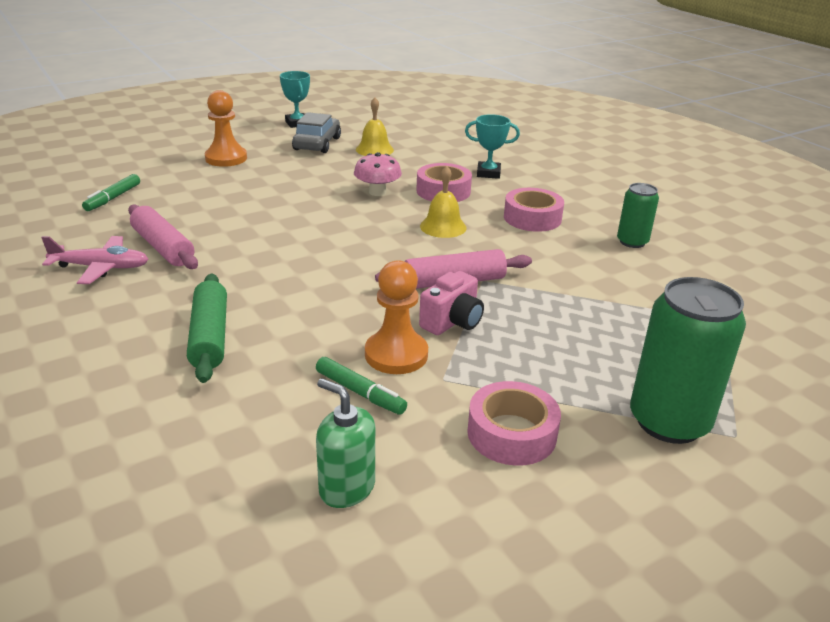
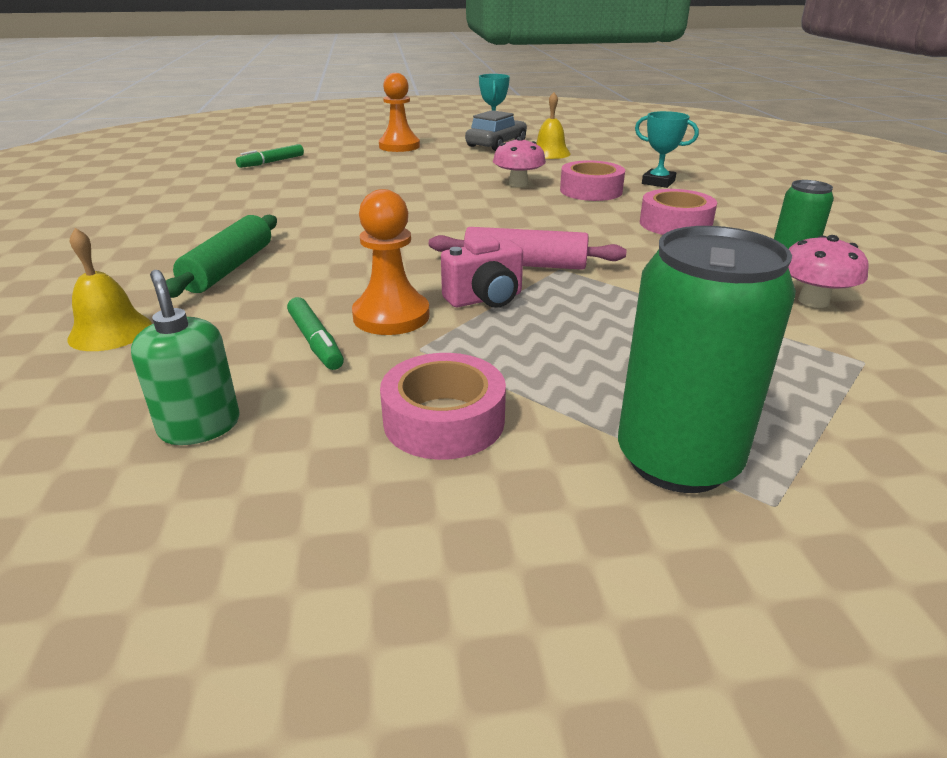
camera: 25 degrees right, 0 degrees up
pink plane [41,236,148,284] -> none
pink rolling pin [128,205,198,269] -> none
yellow bell [420,166,466,238] -> yellow bell moved to [67,228,152,351]
none -> pink mushroom [788,235,869,308]

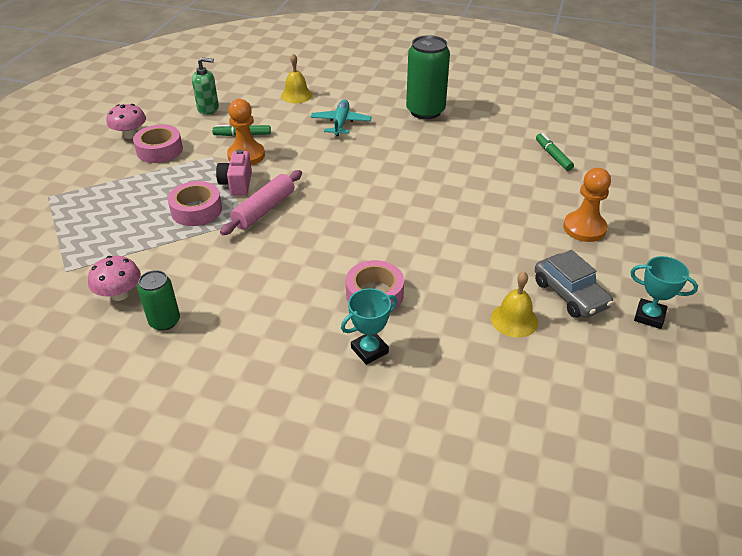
camera: 115 degrees right, 10 degrees up
green rolling pin [166,215,277,298] -> turquoise plane [310,100,372,136]
pink mushroom [493,137,546,187] -> pink mushroom moved to [106,104,146,139]
green can [618,226,796,493] -> green can moved to [406,35,450,119]
pink tape [640,189,717,235] -> pink tape moved to [167,181,222,226]

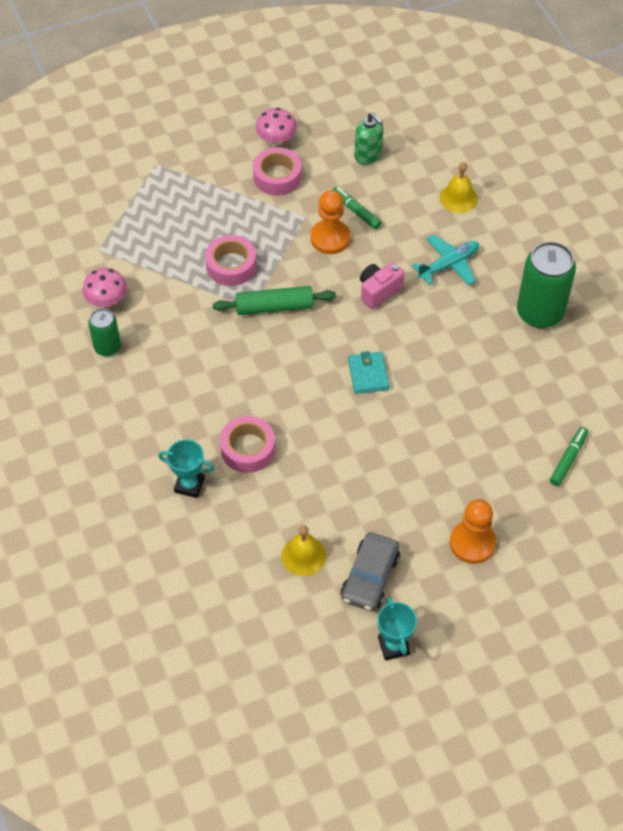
camera: 50 degrees right, 15 degrees up
pink camera [216,149,252,196] -> pink camera moved to [360,262,405,309]
pink rolling pin [220,170,302,235] -> green rolling pin [213,286,336,315]
none -> turquoise wallet [348,351,390,394]

